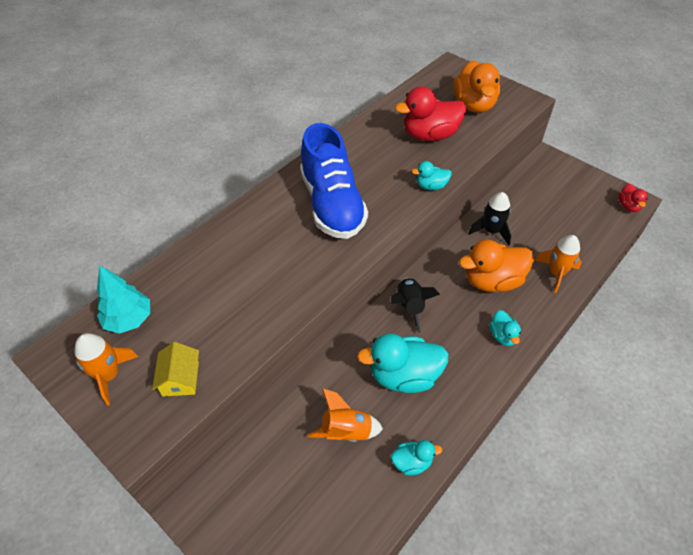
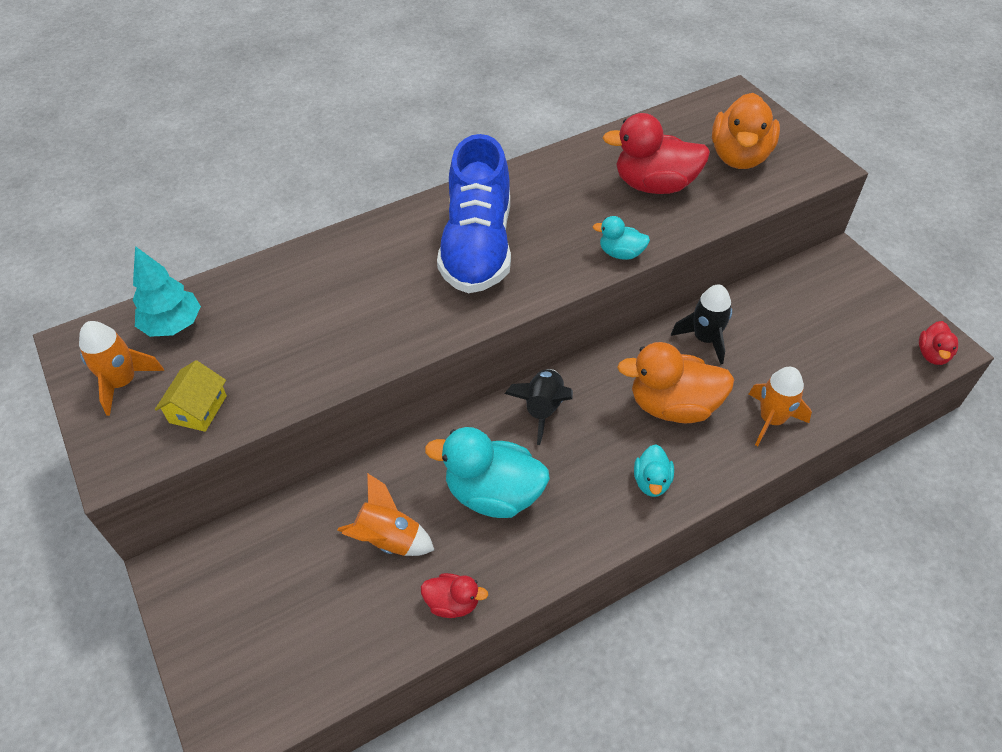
camera: 20 degrees right, 0 degrees up
turquoise duck [391,440,442,476] -> red duck [421,573,488,618]

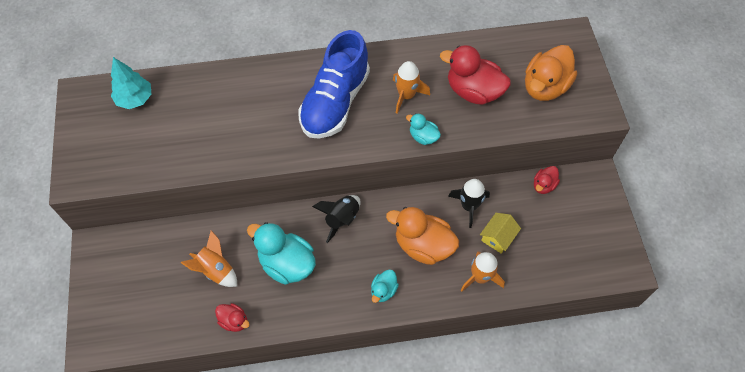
camera: 20 degrees right, 10 degrees up
orange rocket [79,321,164,416] -> orange rocket moved to [393,61,430,114]
yellow house [155,360,227,432] -> yellow house moved to [480,213,521,254]
red duck [919,321,958,365] -> red duck moved to [534,166,560,194]

